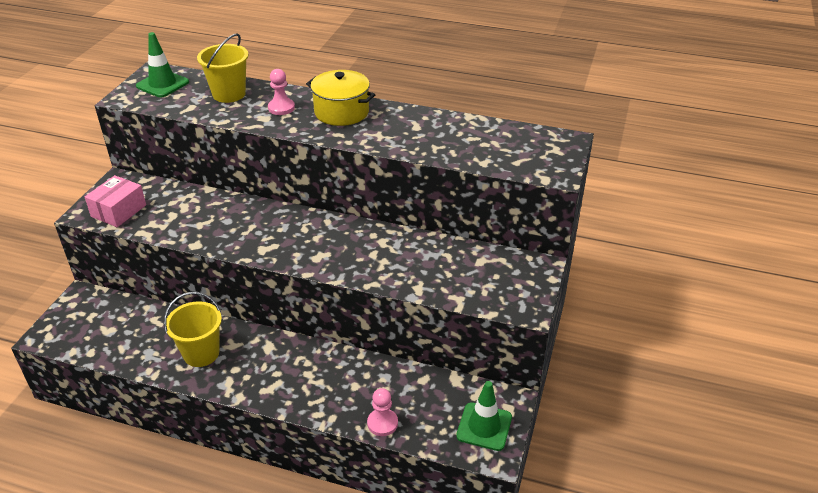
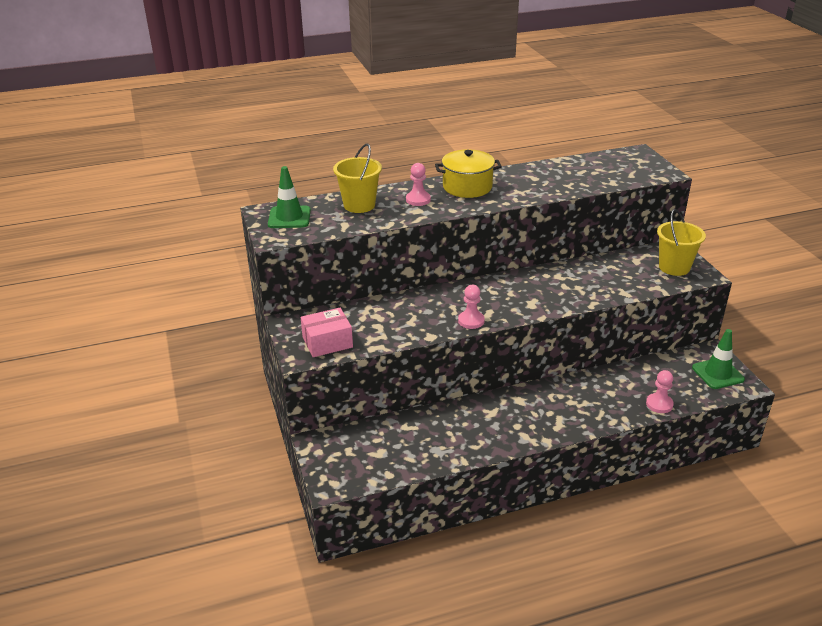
camera: 35 degrees left, 5 degrees down
pink box [85,175,146,227] -> pink box turned 75 degrees clockwise [301,308,353,357]
yellow bucket [164,292,222,367] -> yellow bucket moved to [657,209,706,276]
none -> pink pawn [458,285,485,329]

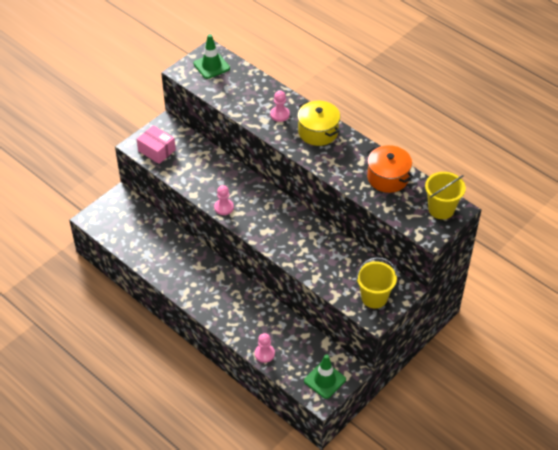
camera: 60 degrees right, 15 degrees up
yellow bucket [333,143,382,213] -> yellow bucket moved to [425,172,466,219]
none -> orange pot [366,145,414,193]

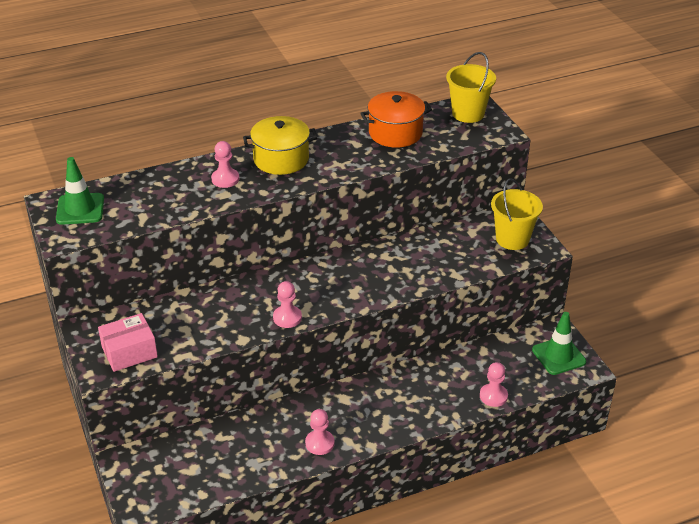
camera: 65 degrees left, 10 degrees down
none -> pink pawn [305,409,335,455]

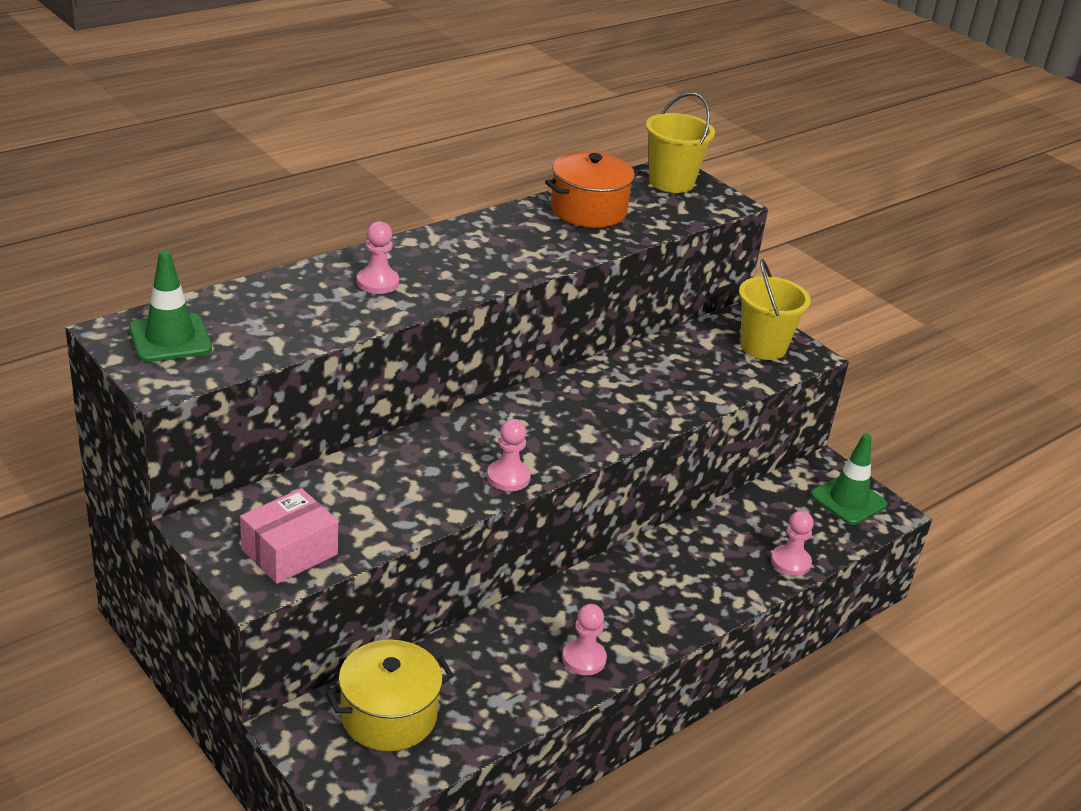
camera: 20 degrees left, 5 degrees down
yellow pot [243,116,317,175] -> yellow pot moved to [326,640,454,751]

